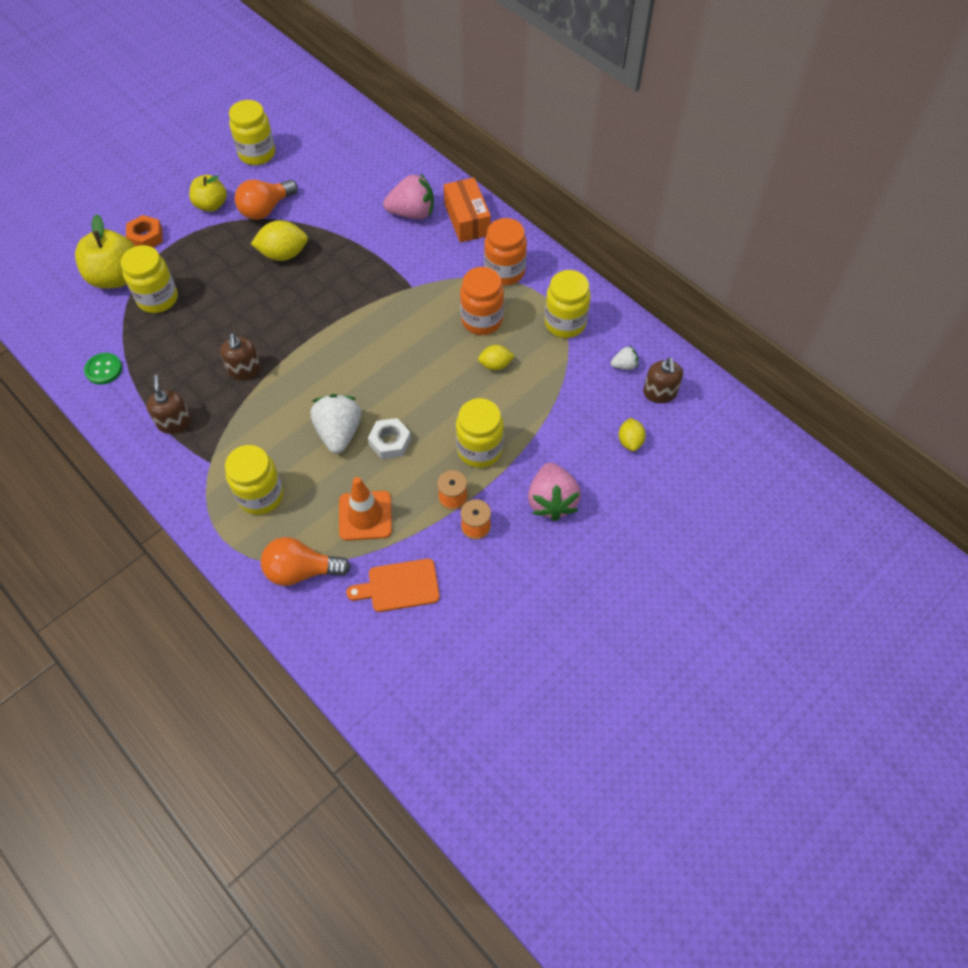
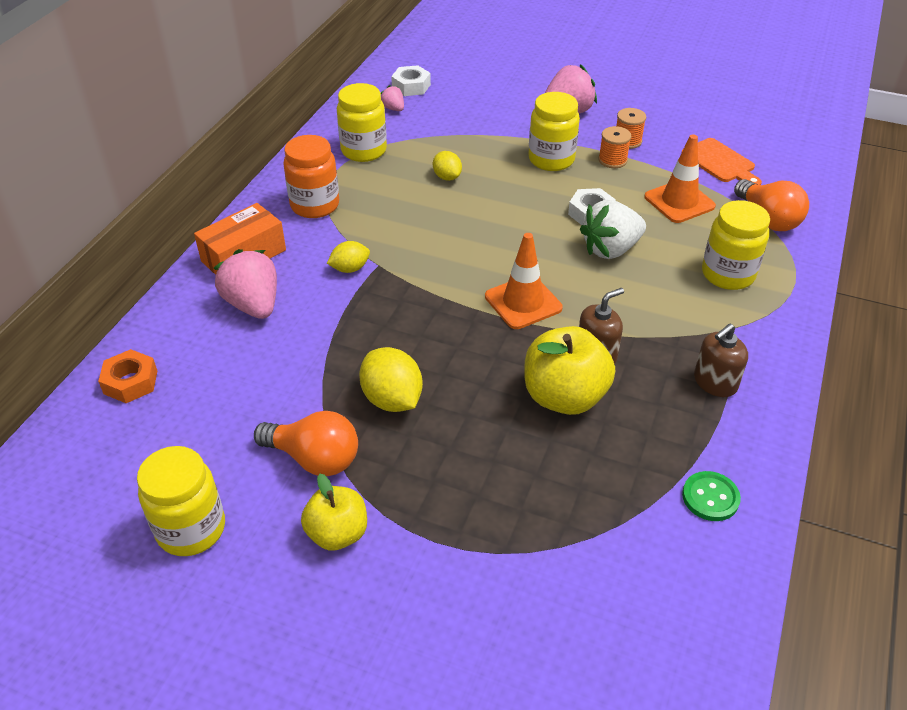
camera: 115 degrees left, 15 degrees down
yellow apple [75,214,135,289] -> yellow apple moved to [524,326,615,415]
yellow jar [121,245,178,313] -> none
orange nut [126,215,163,247] -> orange nut moved to [98,349,157,403]
orange jar [460,267,504,335] -> none
white strawberry [611,346,638,370] -> pink strawberry [381,85,404,111]
yellow lemon [619,418,646,451] -> yellow lemon moved to [327,241,370,273]
brown soap dispenser [643,357,683,403] -> white nut [391,65,431,96]
none -> orange traffic cone [485,233,562,329]

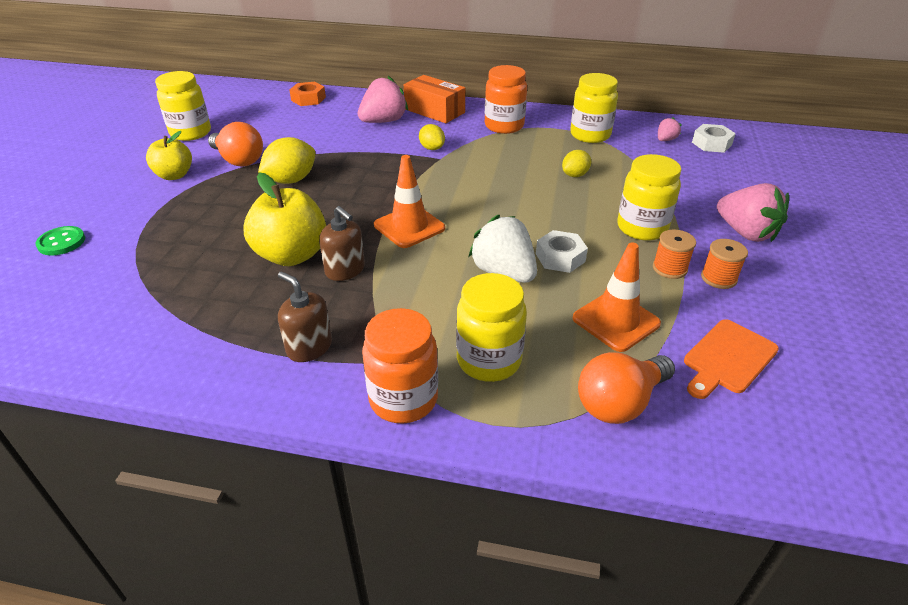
camera: 80 degrees right, 5 degrees down
orange light bulb [254,411,358,476] -> orange light bulb turned 60 degrees counterclockwise [208,122,263,166]
green button [682,471,741,521] -> green button moved to [35,226,85,256]
none -> orange jar [362,308,438,423]

